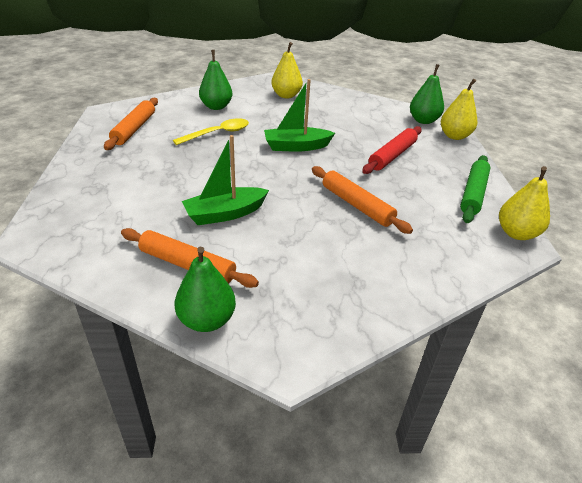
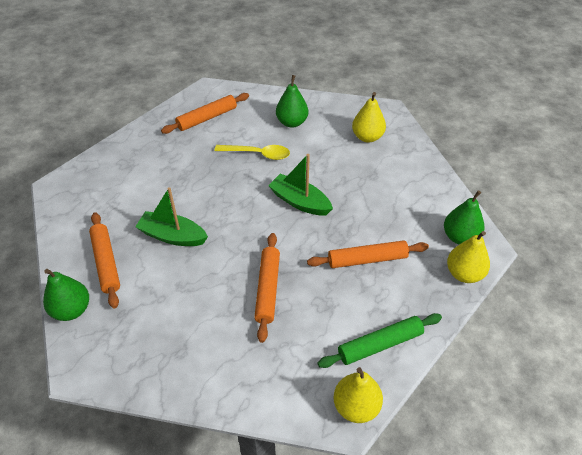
camera: 45 degrees right, 10 degrees up
red rolling pin [362,126,422,174] -> orange rolling pin [307,240,429,268]

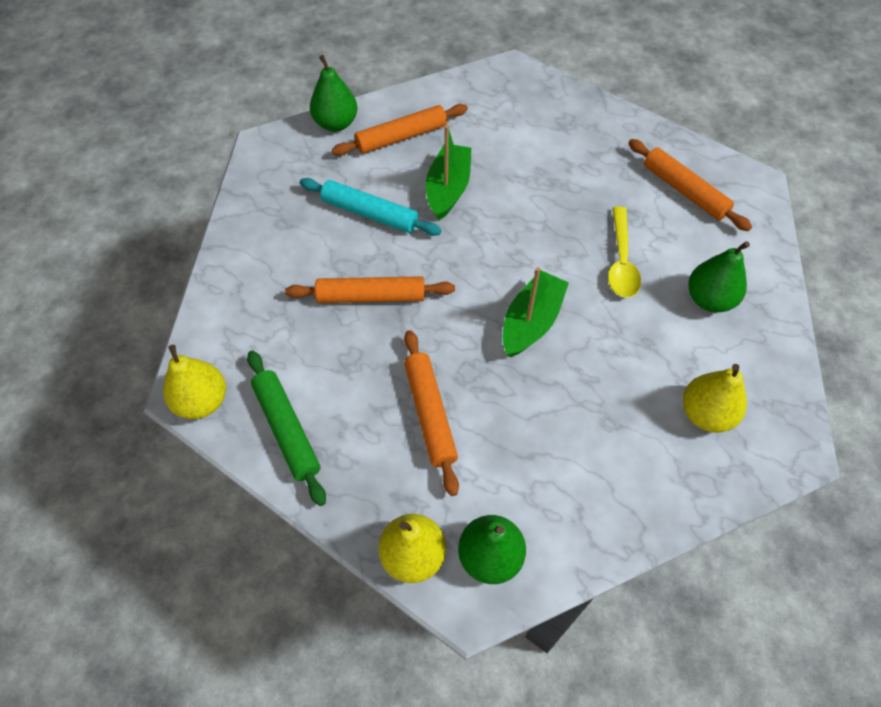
camera: 85 degrees right, 10 degrees up
none -> turquoise rolling pin [300,178,442,236]

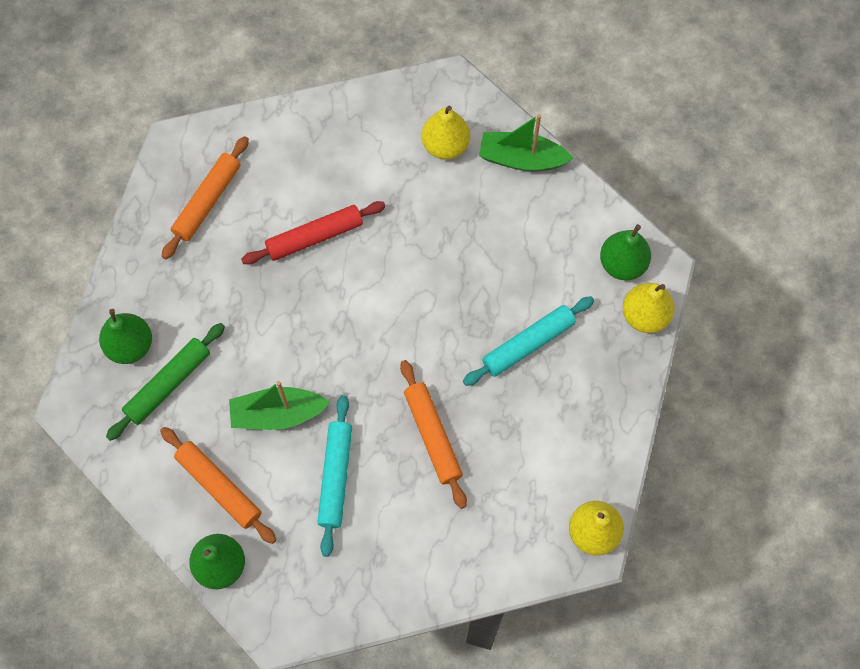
camera: 110 degrees left, 10 degrees up
green rolling pin [247,350,326,506] -> green rolling pin moved to [106,323,225,441]
orange rolling pin [404,330,459,496] -> turquoise rolling pin [463,296,594,386]
green boat [503,267,569,357] -> green boat moved to [479,114,573,171]
yellow spoon [608,207,641,298] -> red rolling pin [241,201,386,264]
green pear [688,241,750,312] -> green pear moved to [99,309,152,364]

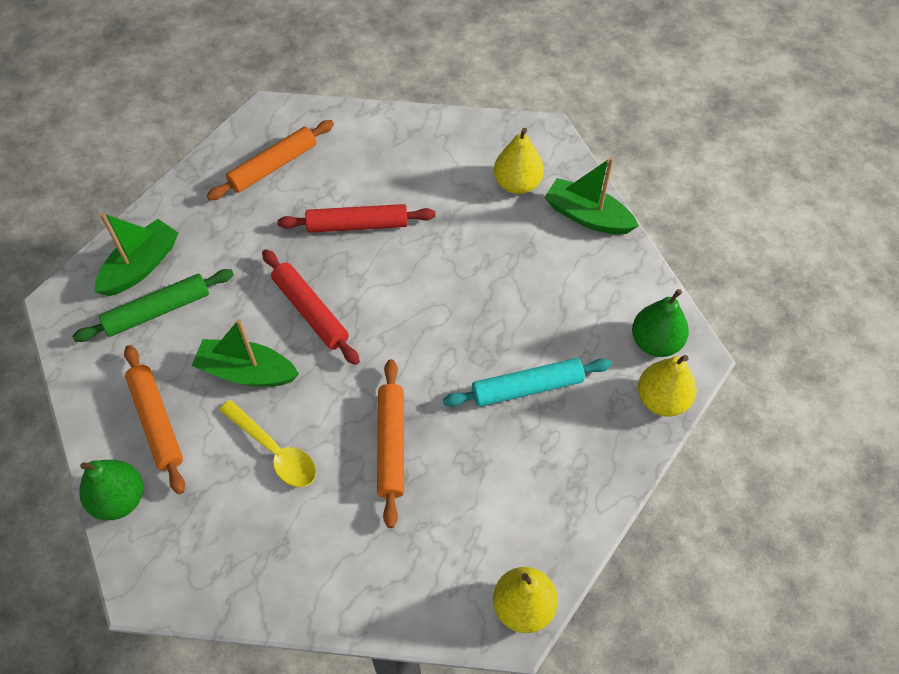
camera: 20 degrees right, 10 degrees down
green pear [99,309,152,364] -> green boat [94,213,178,296]
turquoise rolling pin [317,395,352,557] -> yellow spoon [219,400,316,487]
none -> red rolling pin [262,249,360,365]

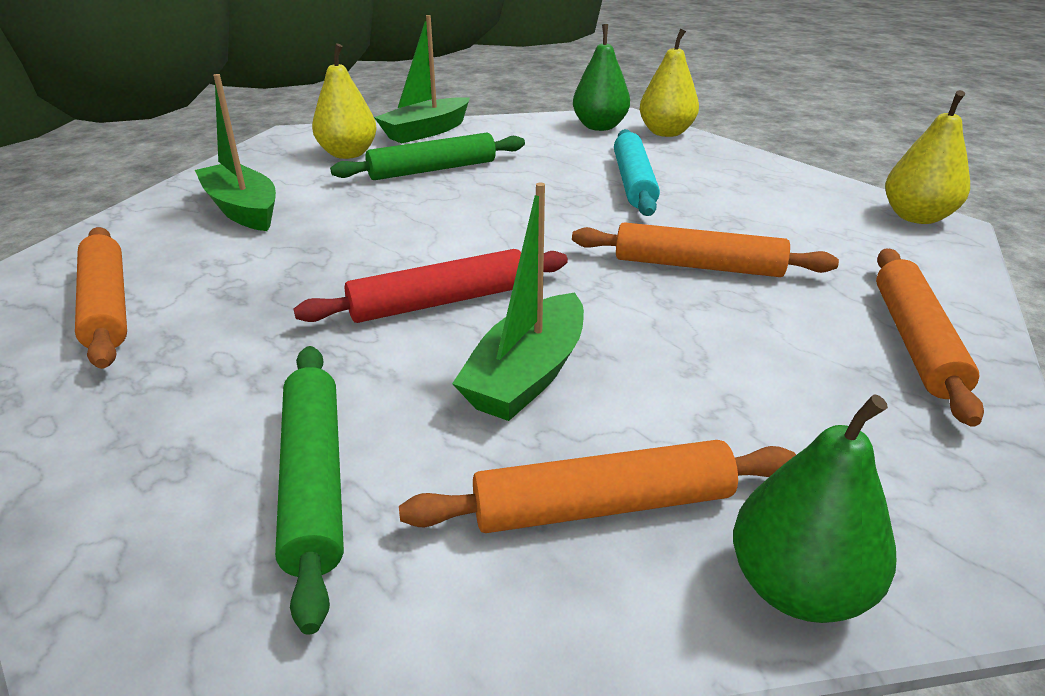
camera: 75 degrees left, 25 degrees down
green boat [94,213,178,296] -> green boat moved to [195,74,276,231]
yellow spoon [219,400,316,487] -> none
red rolling pin [277,204,436,233] -> none
none -> green rolling pin [330,133,525,180]
none -> orange rolling pin [876,249,984,427]

